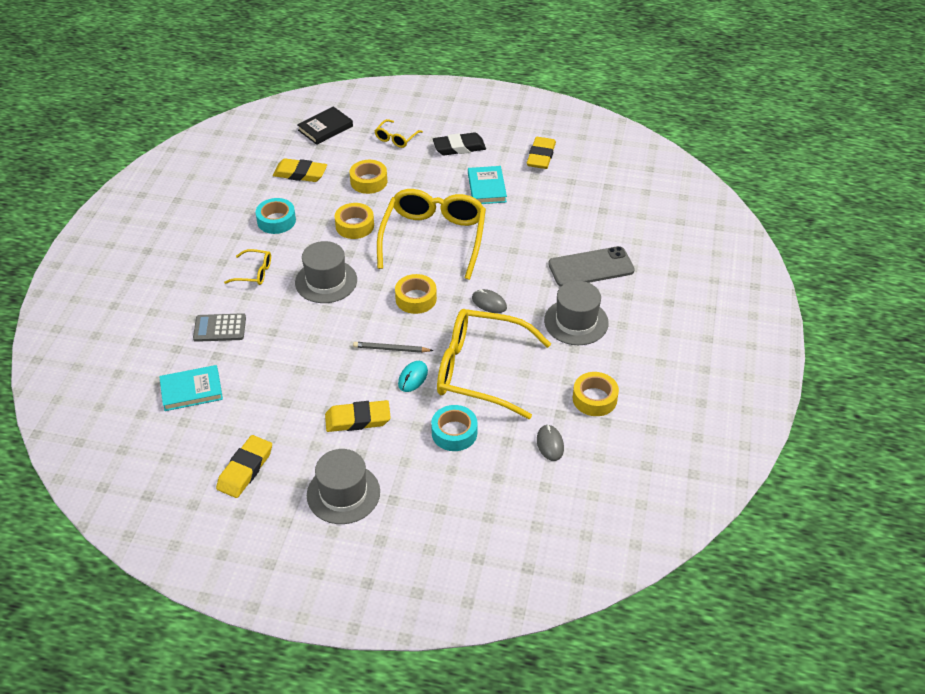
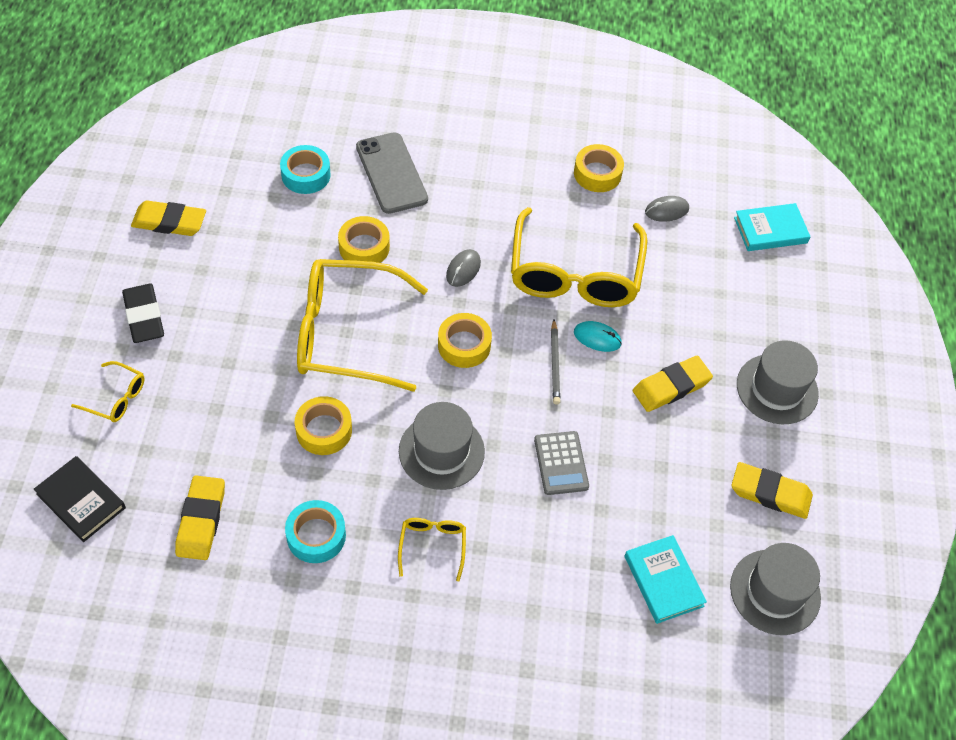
camera: 100 degrees left, 10 degrees up
grey calculator [193,313,246,342] -> grey calculator moved to [534,431,589,495]
yellow eraser [325,400,391,432] -> yellow eraser turned 75 degrees clockwise [633,356,713,412]
yellow tape [350,160,387,194] -> yellow tape moved to [338,216,390,263]
turquoise tape [431,405,478,451] -> turquoise tape moved to [280,145,331,194]
turquoise book [468,166,507,204] -> turquoise book moved to [734,203,810,251]
grey hat [544,281,609,345] -> grey hat moved to [730,543,821,635]

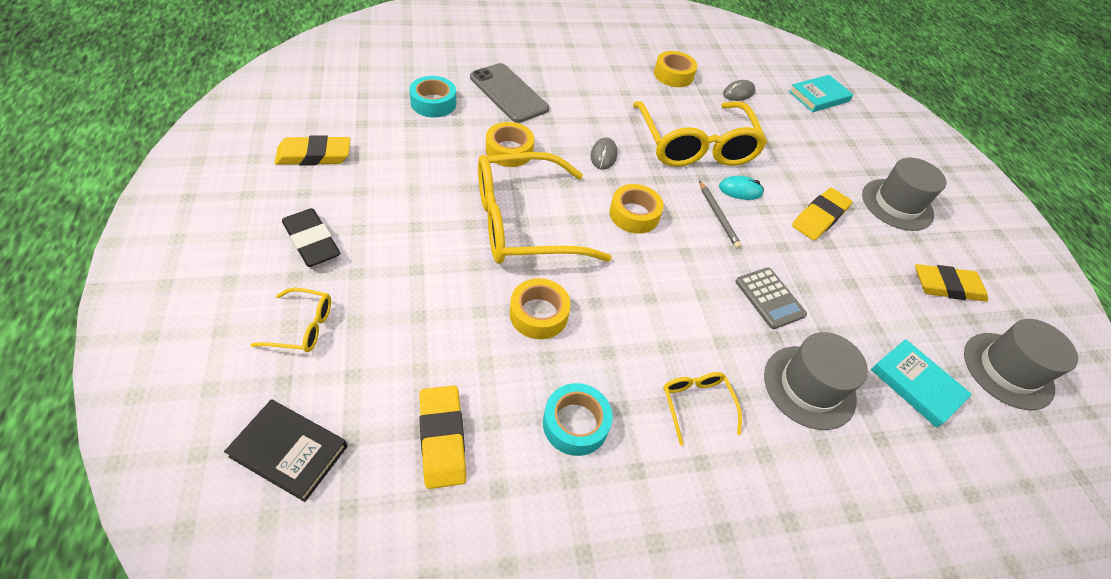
camera: 20 degrees left, 5 degrees down
grey hat [399,402,485,490] -> grey hat moved to [764,332,868,430]

